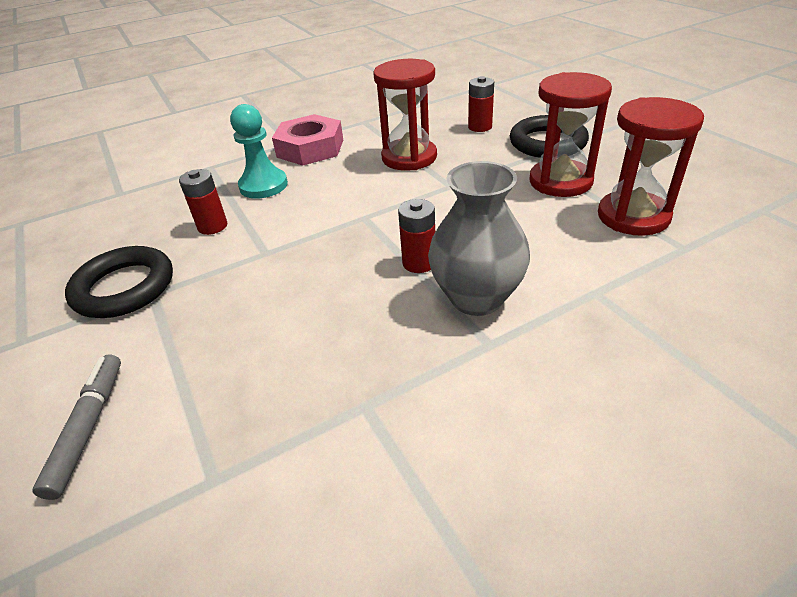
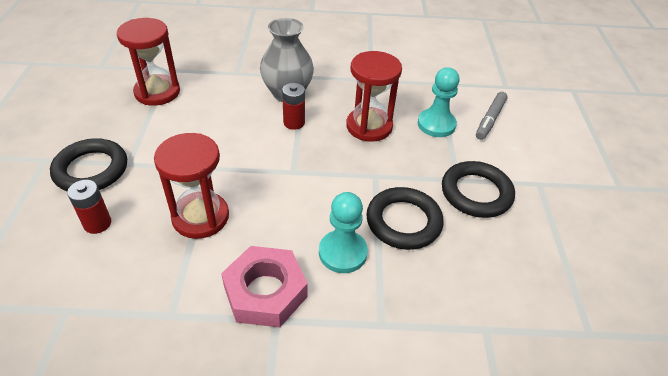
camera: 155 degrees left, 5 degrees up
red battery [179,169,227,235] -> black ring [366,187,444,250]
red hourglass [529,72,612,197] -> red hourglass moved to [346,51,402,142]
none -> turquoise pawn [418,67,459,137]

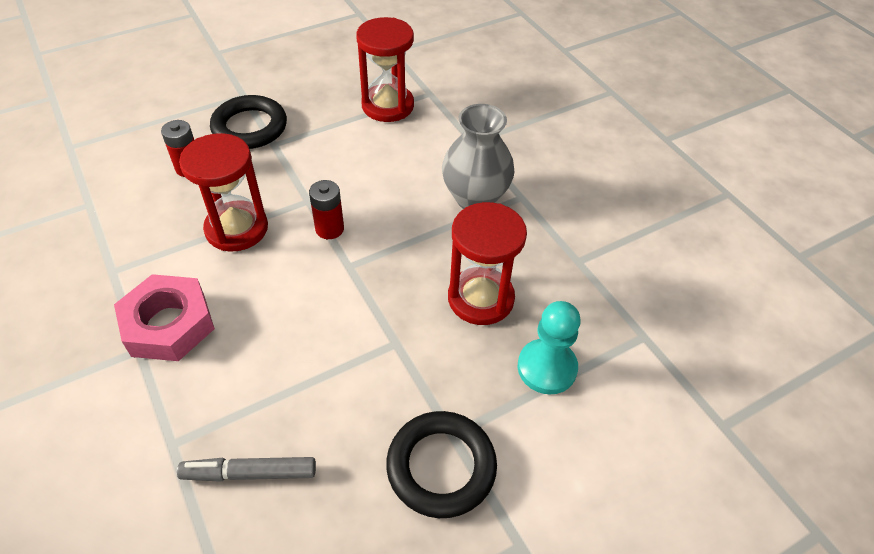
camera: 60 degrees right, 5 degrees up
red battery [282,83,305,130] -> red battery moved to [309,180,344,239]
turquoise pawn [319,192,368,273] -> none
black ring [366,187,444,250] -> none
grey marker [476,92,508,140] -> grey marker moved to [177,457,316,482]

